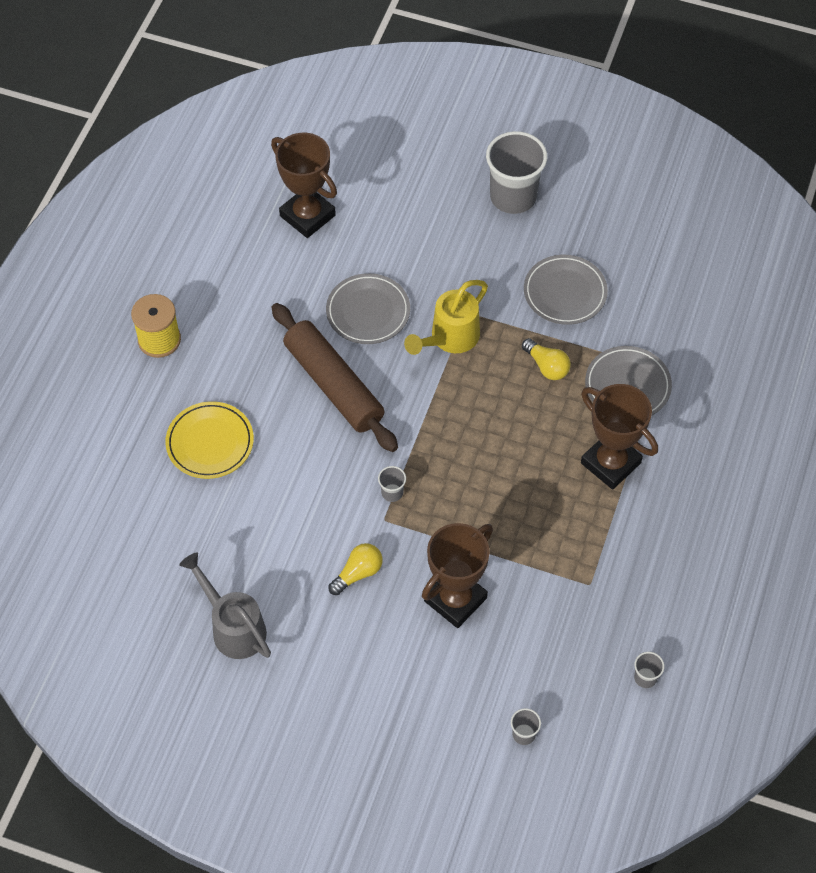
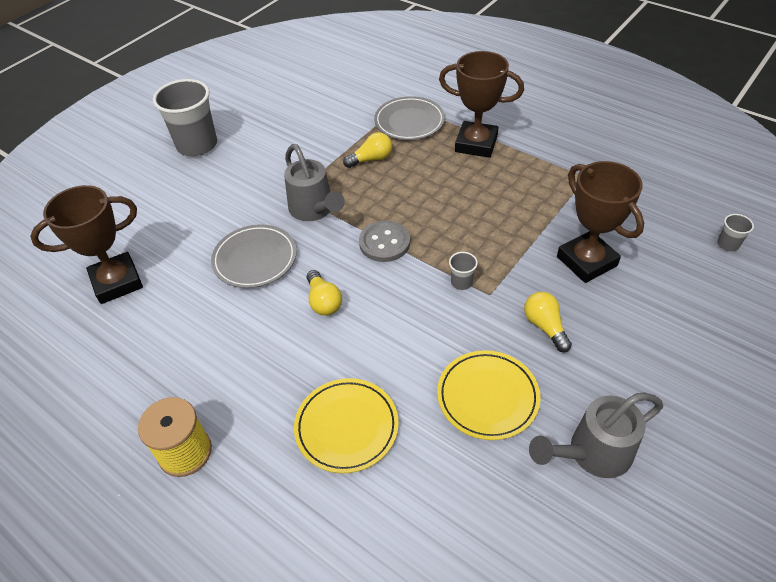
camera: 70 degrees left, 10 degrees down
brown rolling pin [271,303,398,452] -> yellow light bulb [307,270,342,316]
yellow watering can [404,280,488,355] -> grey watering can [284,144,345,221]
grey plate [524,255,608,325] -> none
brown trophy [581,384,658,490] -> brown trophy turned 45 degrees clockwise [439,51,524,158]
grey cup [634,652,665,688] -> none
none -> grey button [359,221,410,262]
none -> yellow plate [437,350,541,440]

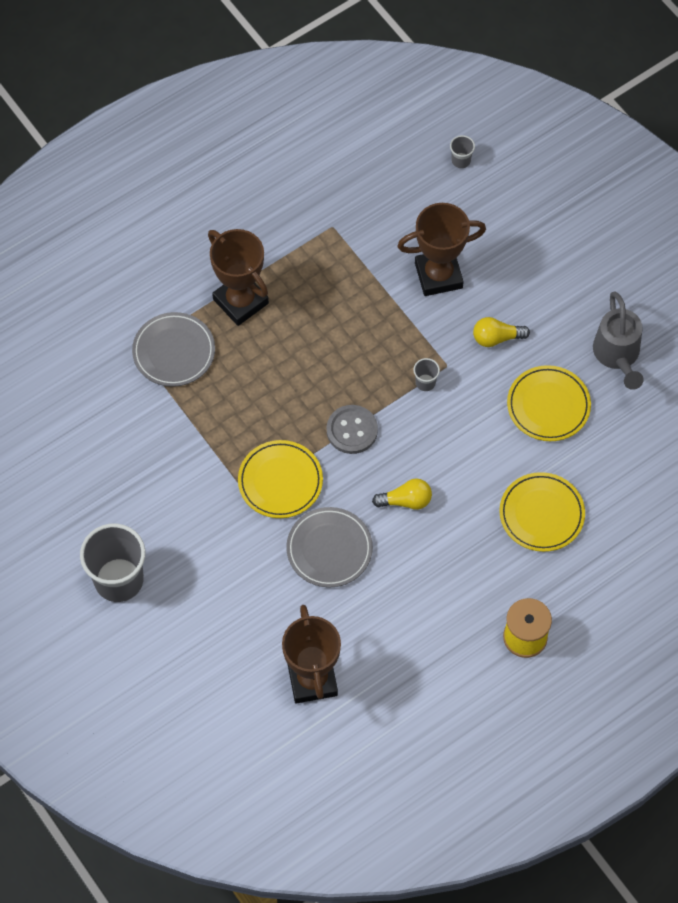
camera: 75 degrees left, 15 degrees up
grey watering can [284,144,345,221] -> yellow plate [238,440,323,518]
yellow light bulb [343,132,392,168] -> none
brown trophy [439,51,524,158] -> brown trophy turned 75 degrees counterclockwise [208,229,269,326]

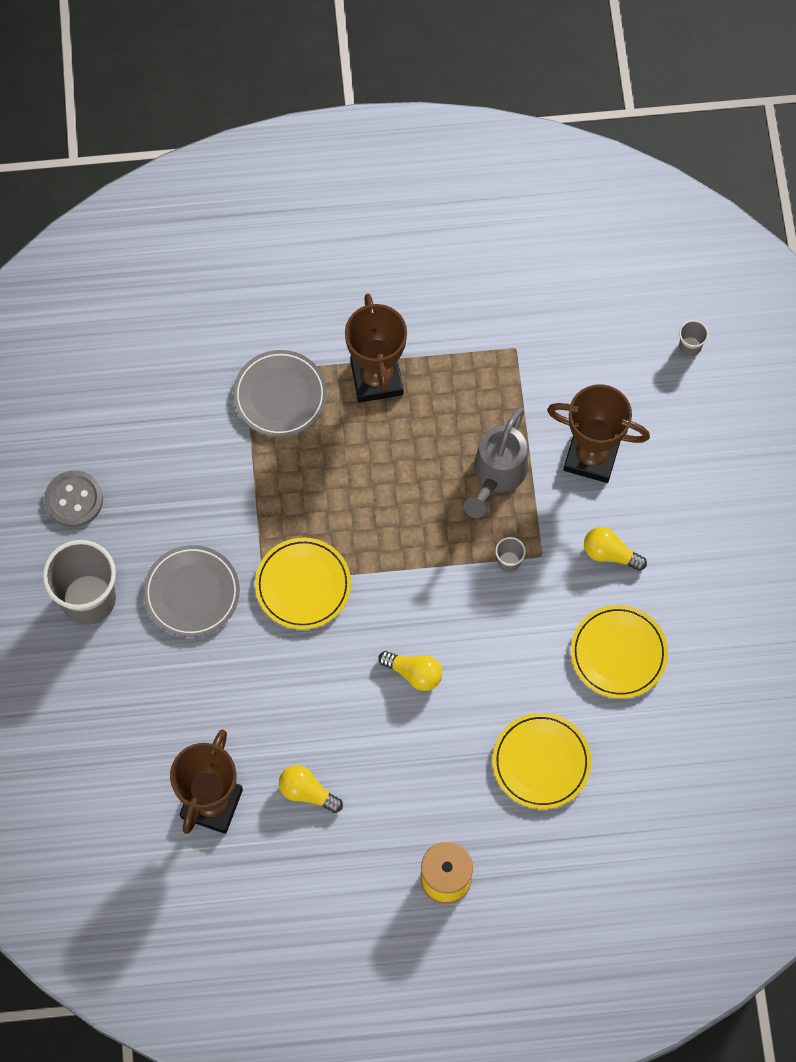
camera: 30 degrees right, 5 degrees up
grey plate [286,507,373,587] -> grey plate moved to [143,545,240,637]
grey button [327,405,378,454] -> grey button moved to [44,470,103,527]
grey watering can [593,292,644,390] -> grey watering can moved to [464,408,528,518]
none -> yellow light bulb [279,765,343,813]

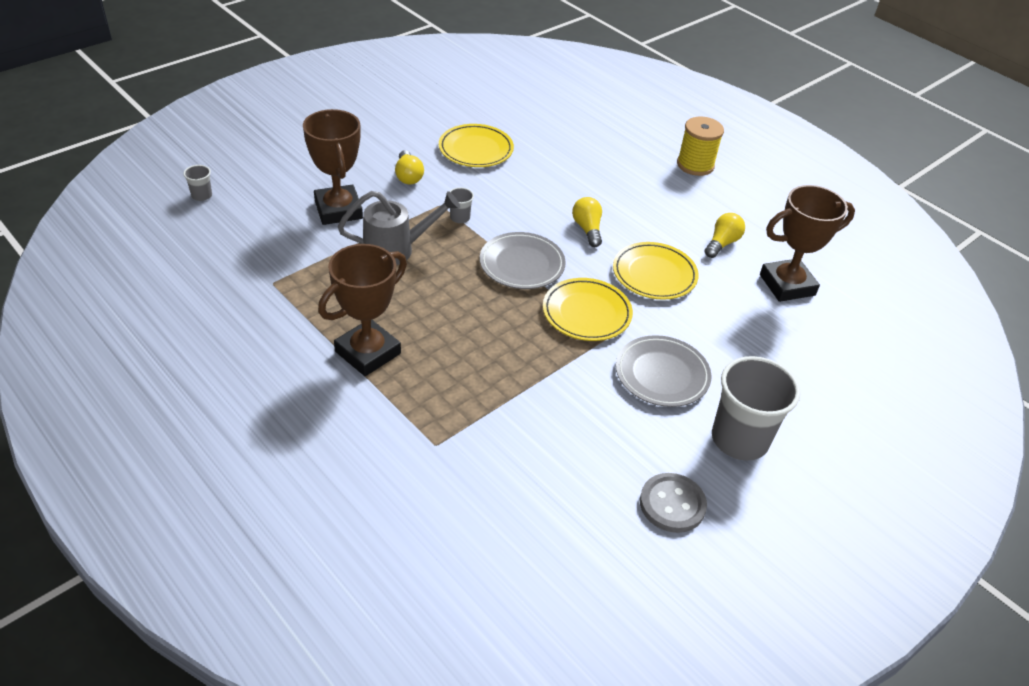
camera: 130 degrees left, 25 degrees down
grey plate [233,350,327,437] -> grey plate moved to [480,232,566,289]
yellow light bulb [279,765,343,813] -> yellow light bulb turned 135 degrees counterclockwise [705,213,745,258]
yellow plate [492,713,591,809] -> yellow plate moved to [613,242,699,300]

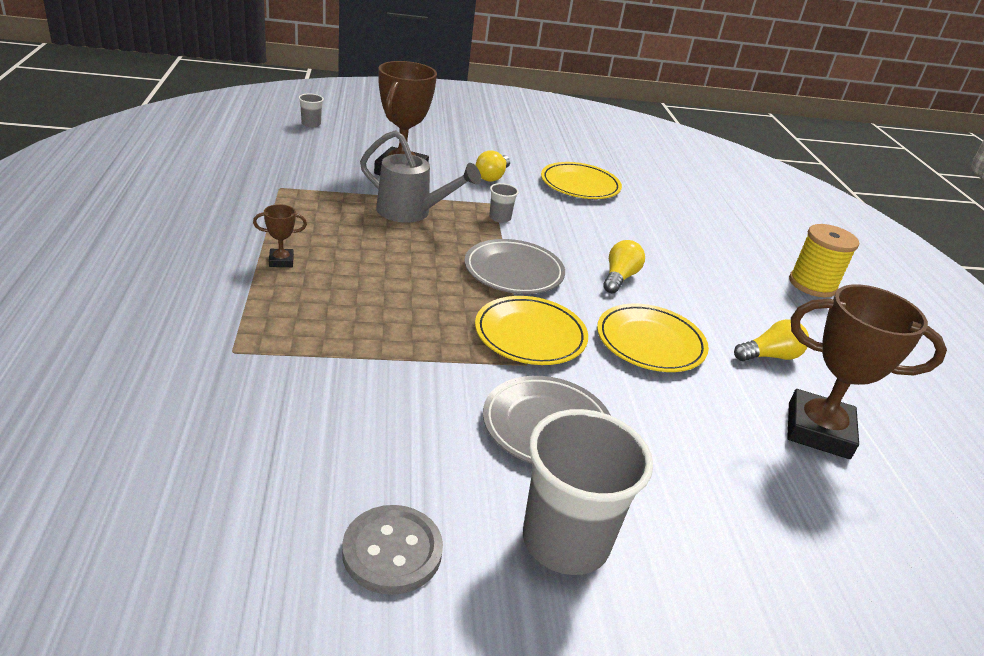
camera: 35 degrees right, 10 degrees down
brown trophy [318,244,407,376] -> brown trophy [253,204,307,267], size x0.44

